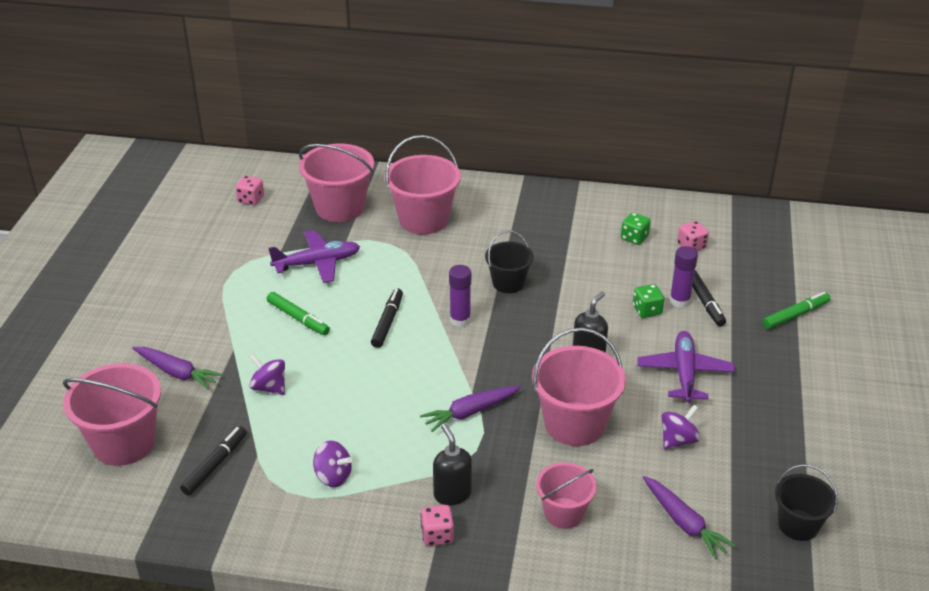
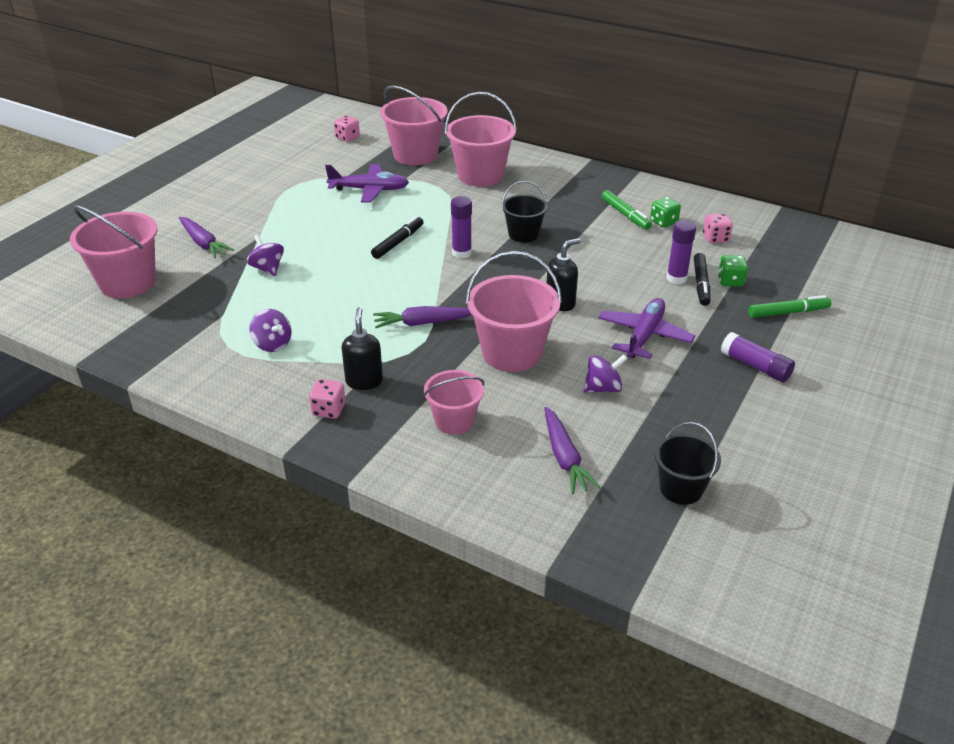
camera: 20 degrees right, 0 degrees up
black marker [180,426,247,496] -> none
green marker [267,292,330,335] -> green marker moved to [602,190,652,230]
green dice [633,284,664,318] -> green dice moved to [718,255,748,287]
none -> purple glue stick [721,332,795,382]

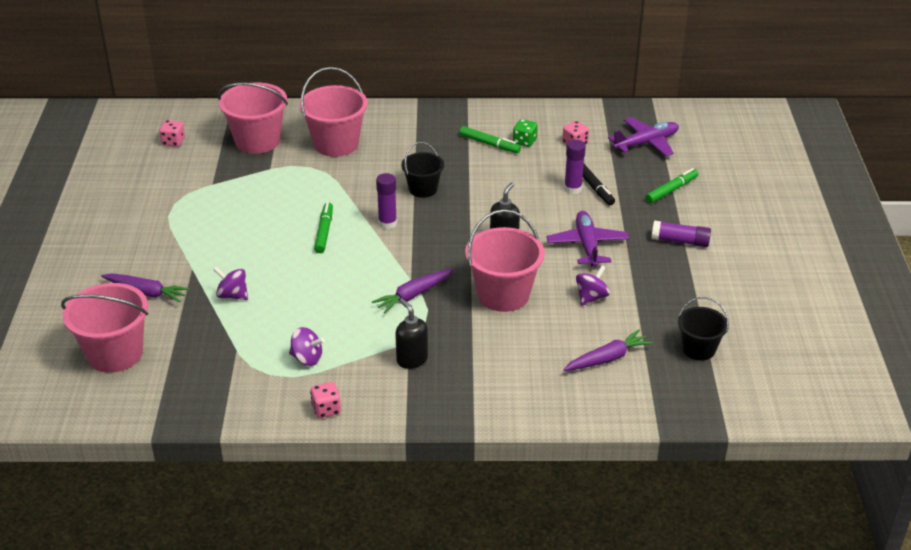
camera: 30 degrees left, 0 degrees up
pink dice [309,379,346,419] -> pink dice moved to [310,382,341,418]
purple plane [325,164,409,203] -> purple plane moved to [608,117,679,156]
black marker [371,216,423,259] -> green marker [314,202,333,253]
pink bucket [423,370,484,435] -> none
purple carrot [544,407,600,494] -> purple carrot turned 75 degrees counterclockwise [563,330,653,371]
green dice [718,255,748,287] -> none

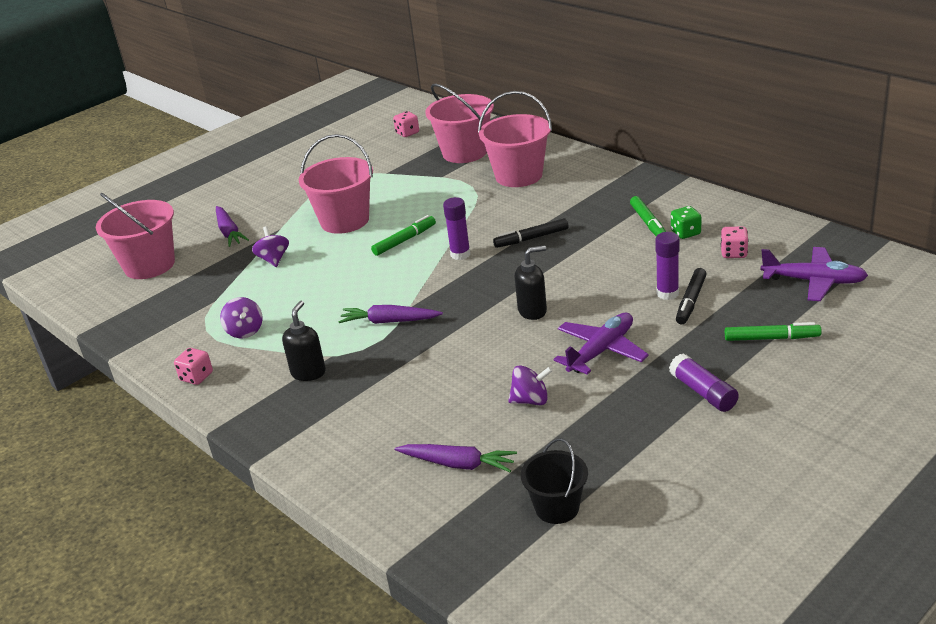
camera: 50 degrees right, 5 degrees down
black bucket [401,142,444,198] -> black marker [493,218,568,248]
pink bucket [465,209,545,312] -> pink bucket moved to [299,134,373,234]

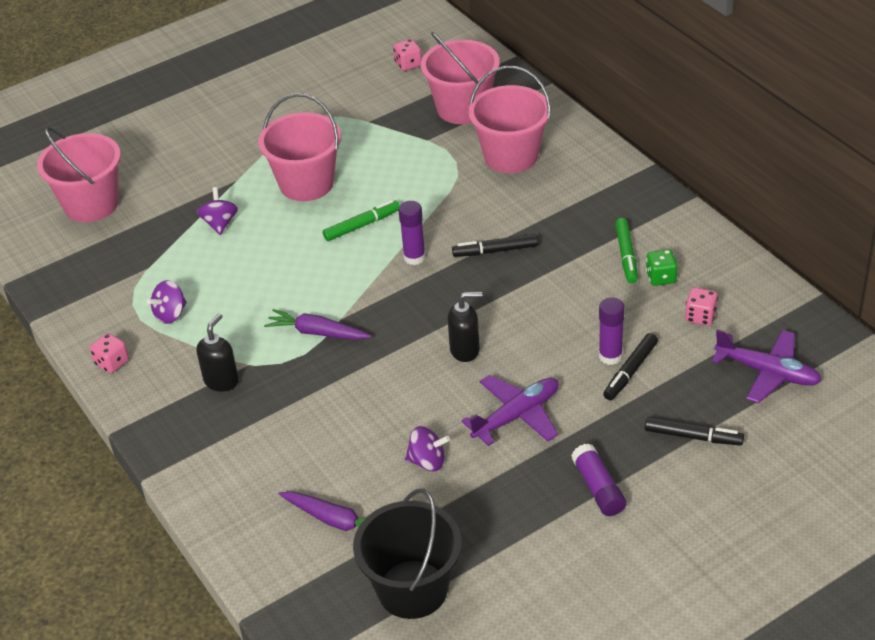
camera: 10 degrees right, 10 degrees up
purple carrot [216,206,249,247] -> none
purple spinning top [220,297,262,338] -> purple spinning top turned 60 degrees clockwise [147,280,187,324]
black bucket [521,438,588,524] -> black bucket [353,488,462,619], size x1.65
green marker [725,322,822,341] -> black marker [645,417,744,446]

